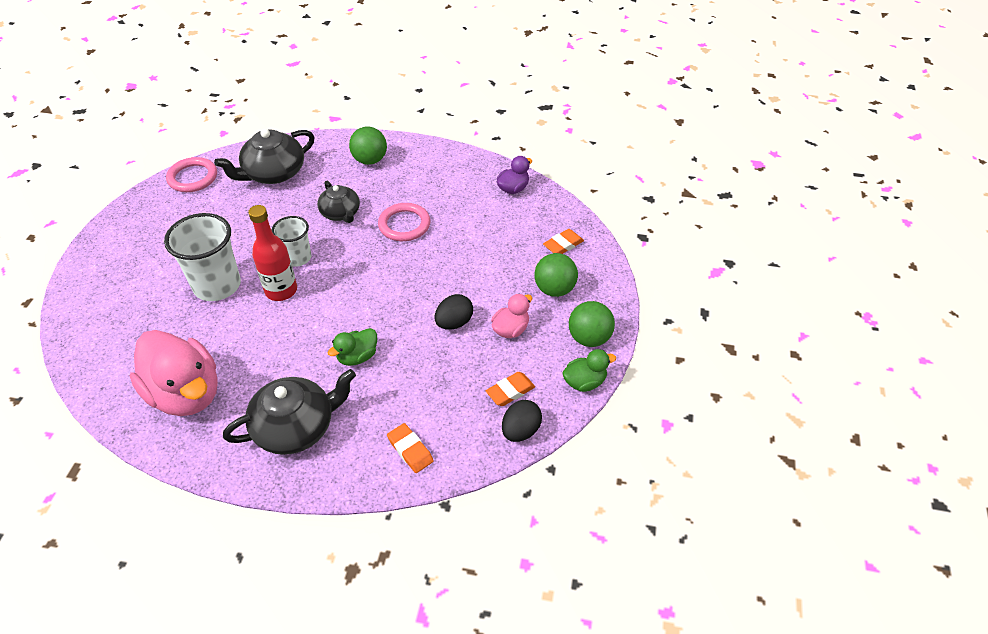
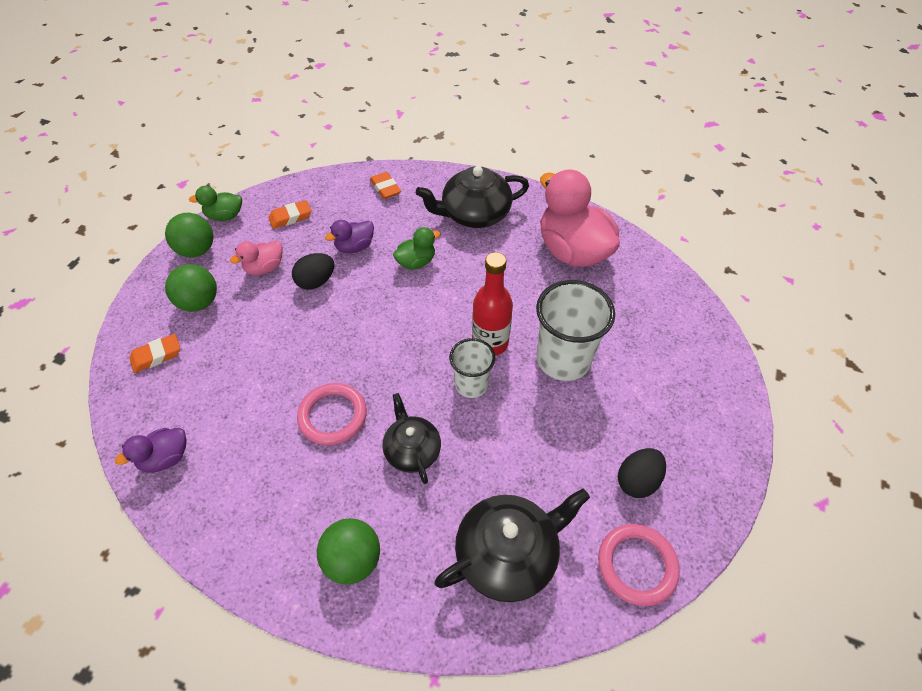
camera: 170 degrees left, 5 degrees up
black egg [502,400,542,442] -> black egg moved to [618,448,666,498]
none -> purple duck [325,220,374,253]

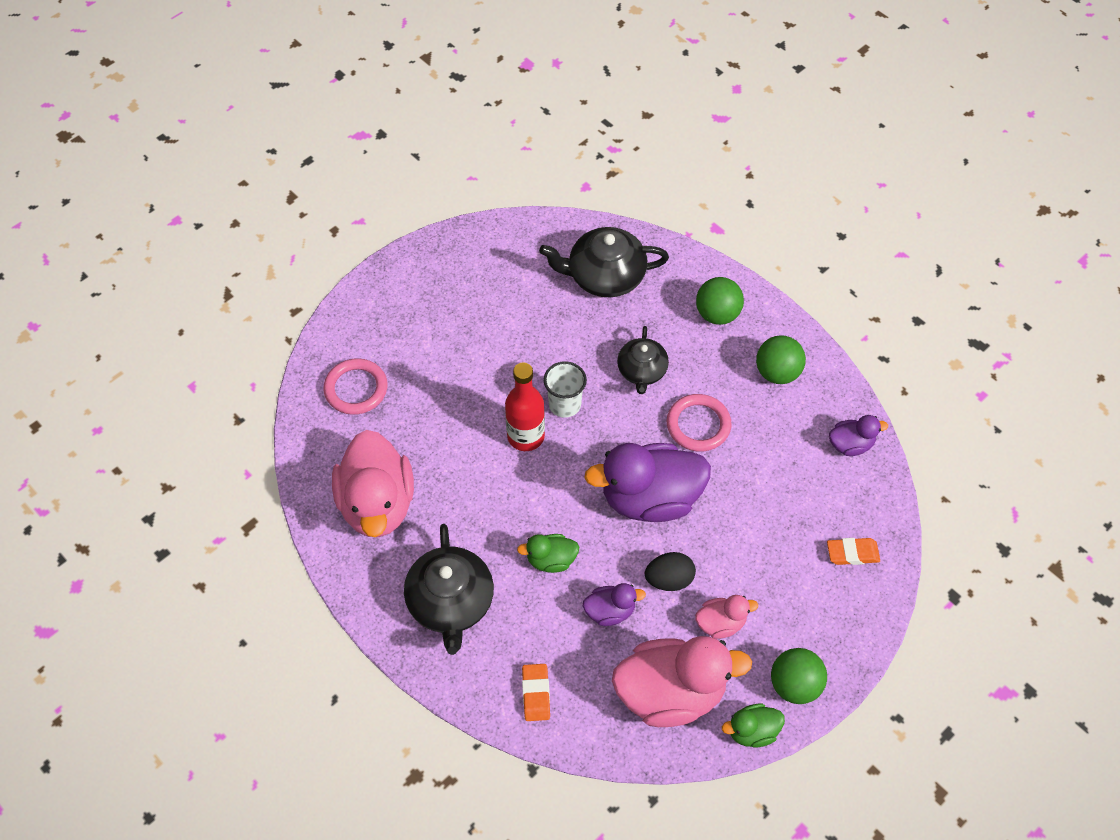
camera: 155 degrees left, 5 degrees up
green ball [165,264,217,312] -> green ball moved to [756,335,806,384]
green duck [189,186,242,221] -> green duck turned 150 degrees clockwise [722,704,785,747]
orange eraser [268,200,312,229] -> pink duck [612,636,752,727]
black teapot [416,166,529,228] -> black teapot turned 75 degrees clockwise [404,524,494,655]
white cup [536,280,615,381] -> none
pink ring [598,524,680,606] -> pink ring moved to [323,358,388,415]
black egg [618,448,666,498] -> none
none -> purple duck [584,443,711,522]

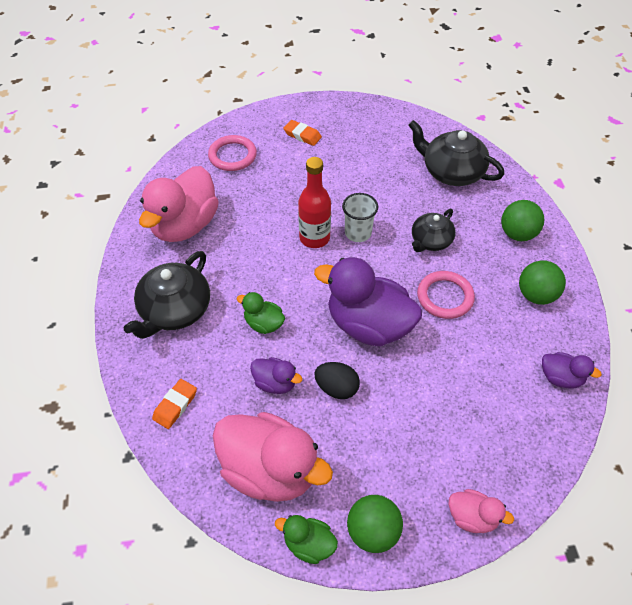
camera: 35 degrees right, 5 degrees down
pink duck [695,595,758,639] -> pink duck moved to [449,489,514,533]
orange eraser [827,538,880,565] -> orange eraser moved to [283,120,322,146]

